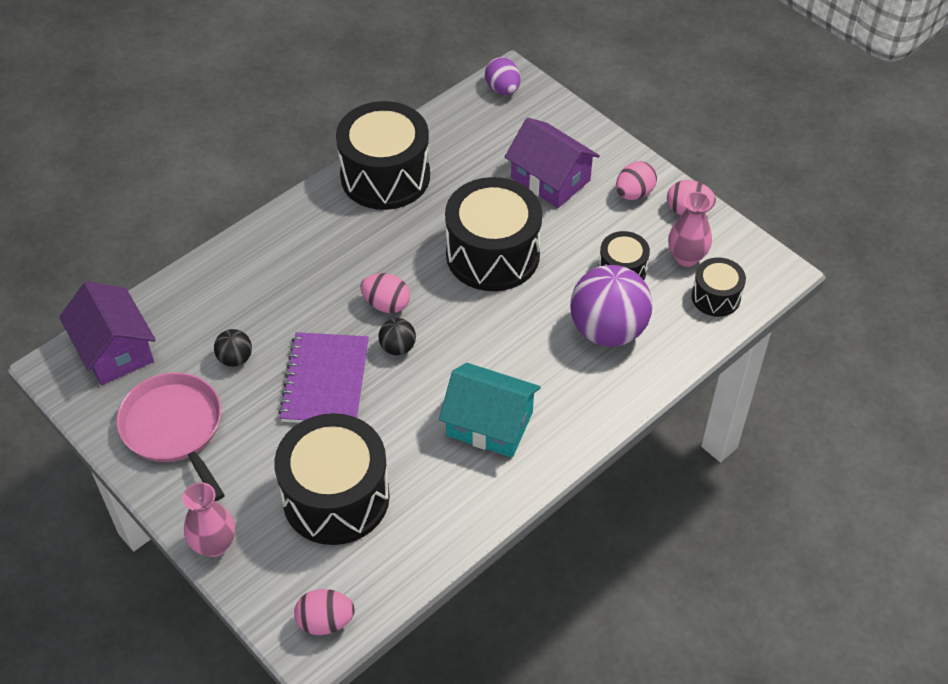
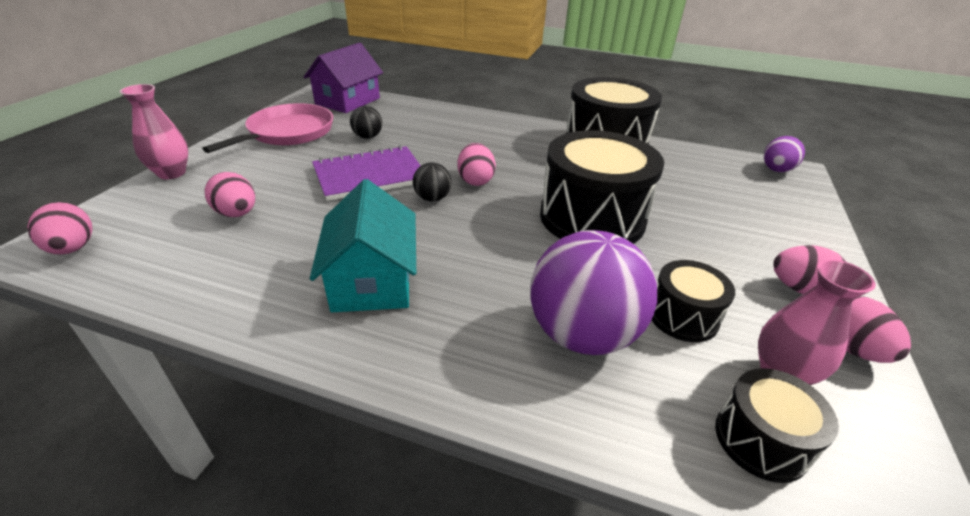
camera: 60 degrees right, 15 degrees down
black drum [274,413,390,545] -> pink egg [205,172,255,217]
purple house [505,118,600,208] -> none

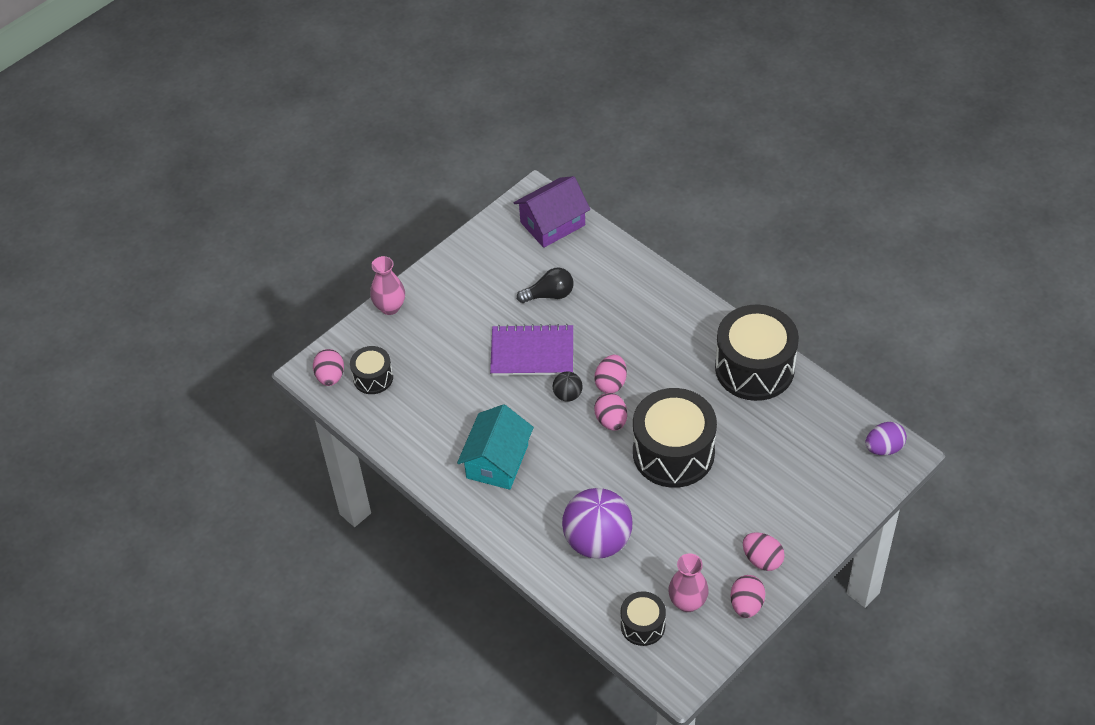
camera: 30 degrees right, 15 degrees up
pink pan [202,103,333,153] -> none
pink egg [205,172,255,217] -> pink egg moved to [594,393,627,431]
black ball [350,106,382,139] -> black light bulb [517,268,574,303]
black drum [652,260,735,342] -> black drum moved to [350,346,393,394]

